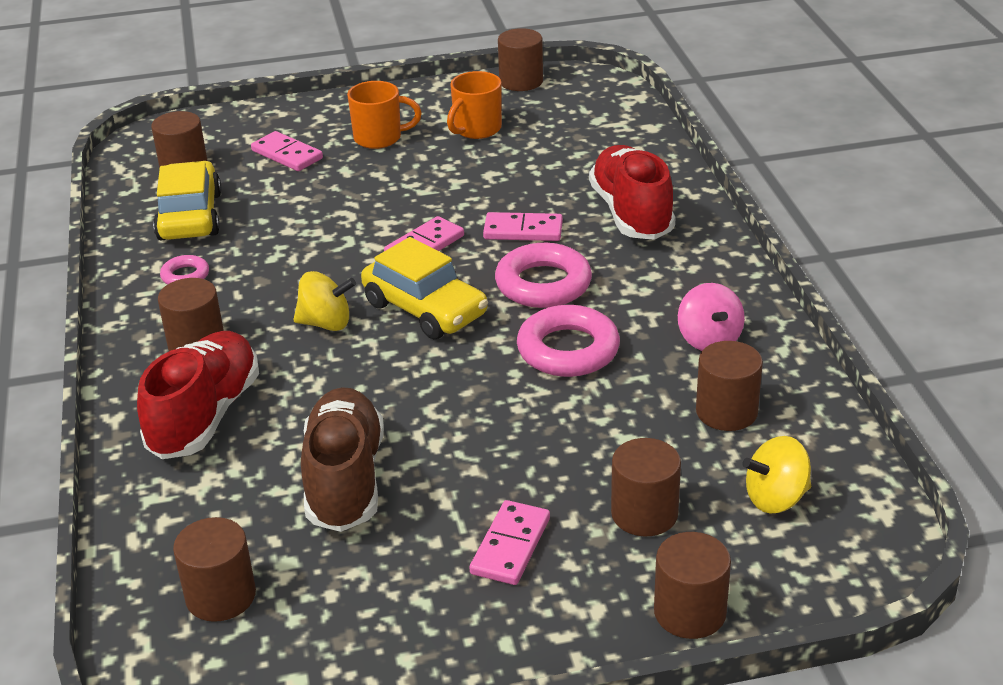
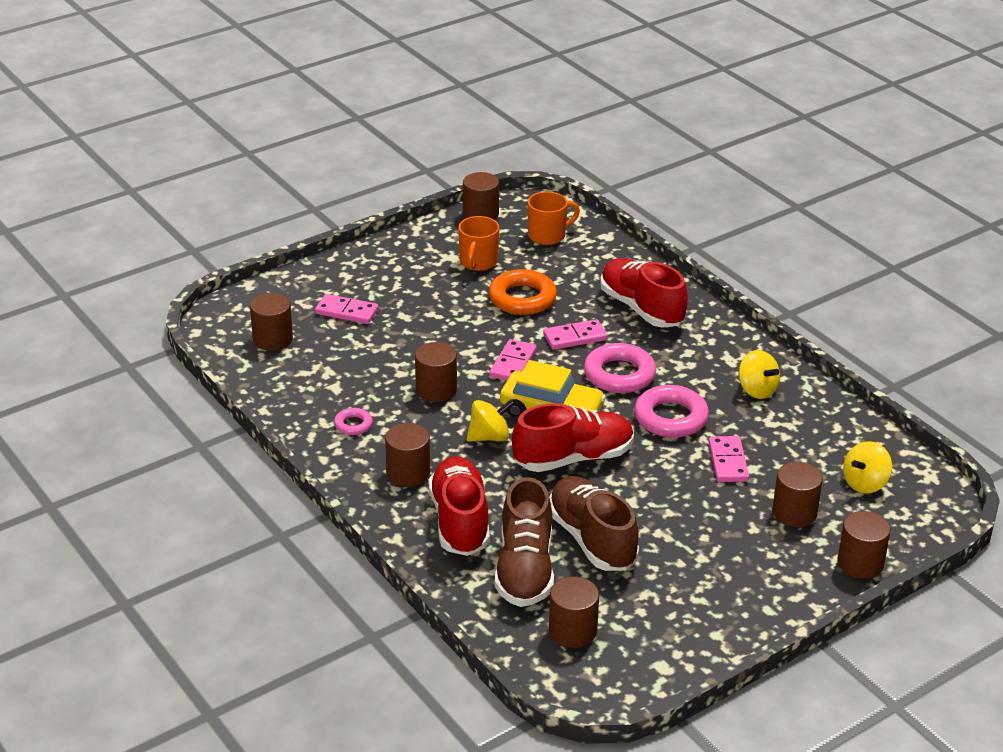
camera: 25 degrees left, 0 degrees up
yellow car [153,161,222,240] -> none
orange mug [347,81,422,149] -> orange mug moved to [528,191,580,245]
pink domino [470,500,550,585] -> pink domino moved to [709,436,749,482]
pink spinning top [678,283,745,351] -> yellow spinning top [739,350,780,399]
brown cylinder [696,341,763,431] -> brown cylinder moved to [415,342,457,402]
none -> orange ring [489,269,557,315]
none -> brown shoe [495,477,554,607]
none -> red shoe [512,403,634,472]

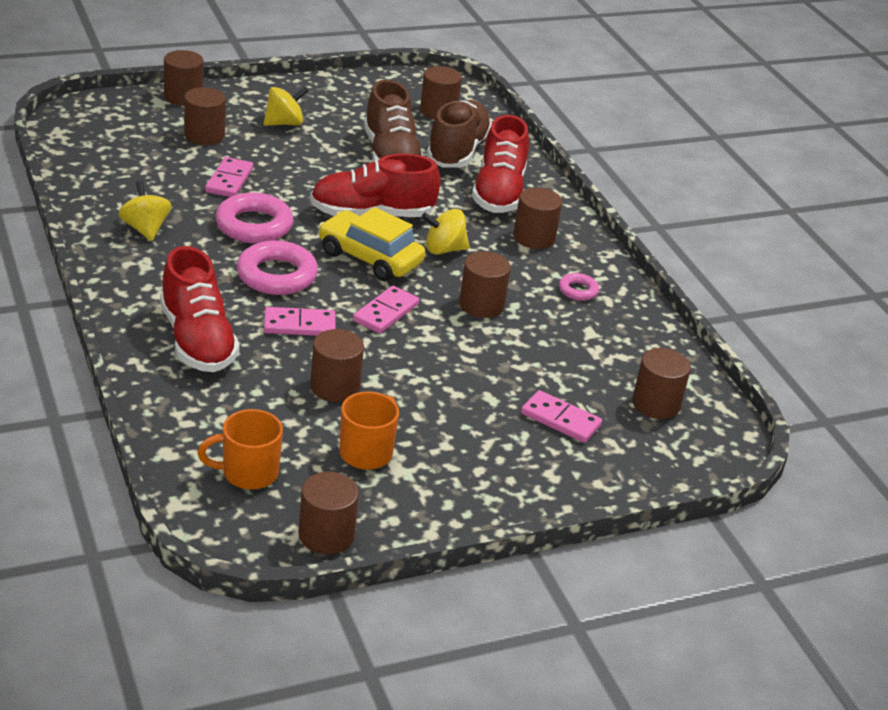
camera: 170 degrees left, 0 degrees up
orange ring [489,269,557,315] -> brown cylinder [310,329,364,402]
yellow spinning top [843,441,892,494] -> yellow spinning top moved to [263,87,309,126]

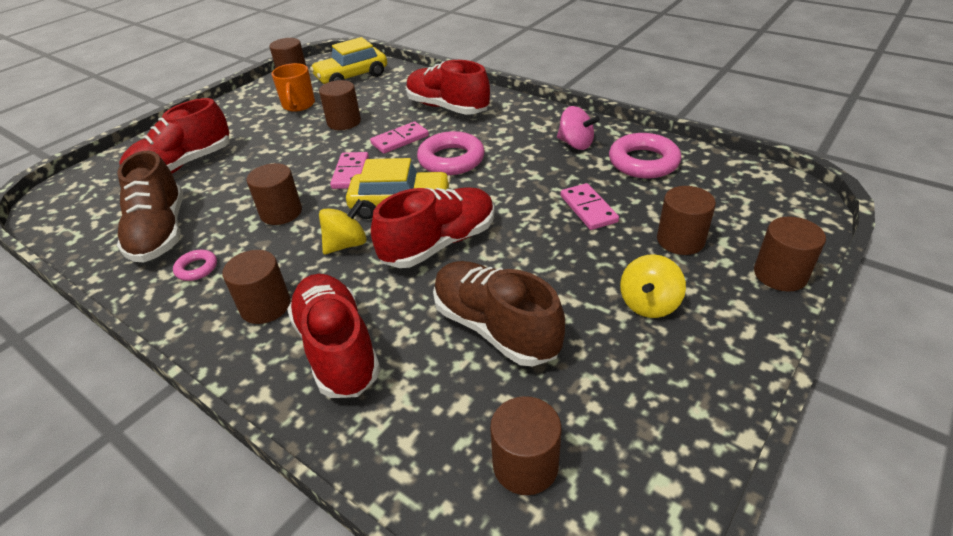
camera: 155 degrees right, 5 degrees up
yellow spinning top [118,180,172,241] -> pink spinning top [557,106,600,150]
orange mug [197,409,283,490] -> yellow car [310,37,387,84]
pink ring [215,192,293,243] -> pink ring moved to [609,133,681,179]
brown shoe [426,100,492,168] -> brown shoe moved to [117,150,183,262]
pink domino [521,390,602,443] -> red shoe [119,98,230,173]
brown cylinder [632,348,691,419] -> none

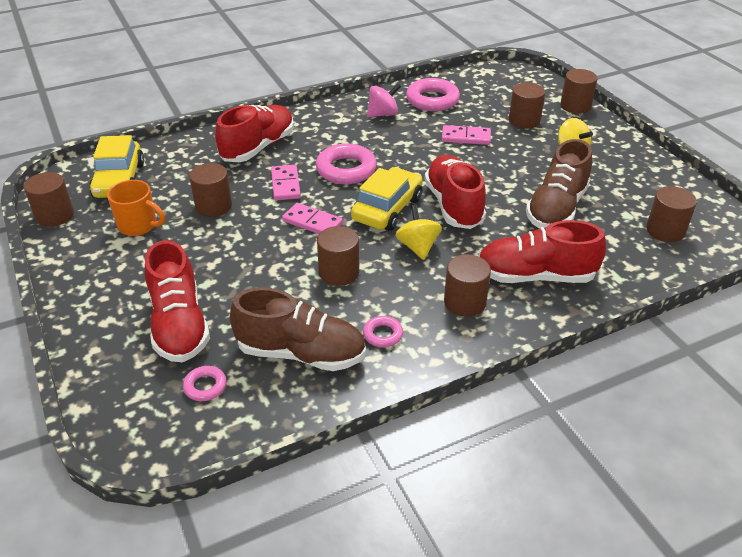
camera: 65 degrees left, 0 degrees up
red shoe [406,60,490,115] -> red shoe turned 150 degrees clockwise [215,105,294,162]
brown shoe [433,261,565,366] -> brown shoe turned 45 degrees counterclockwise [526,139,592,229]
none -> pink ring [183,366,226,401]

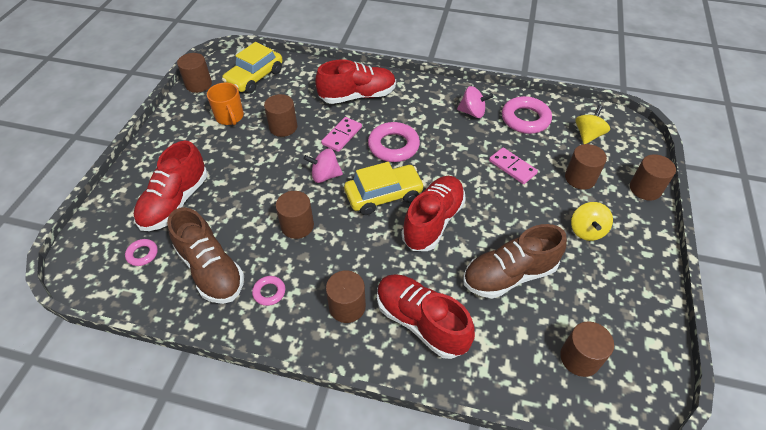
camera: 40 degrees right, 10 degrees up
pink domino [282,203,343,234] -> pink spinning top [304,148,343,183]
yellow spinning top [395,205,442,260] -> yellow spinning top moved to [576,105,610,144]

